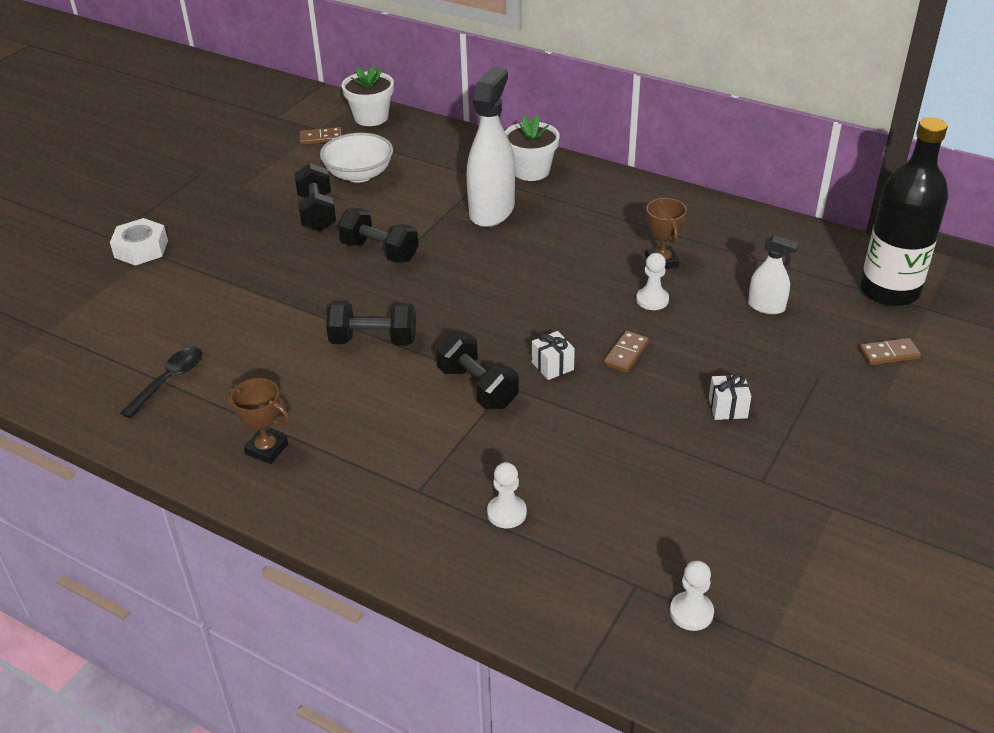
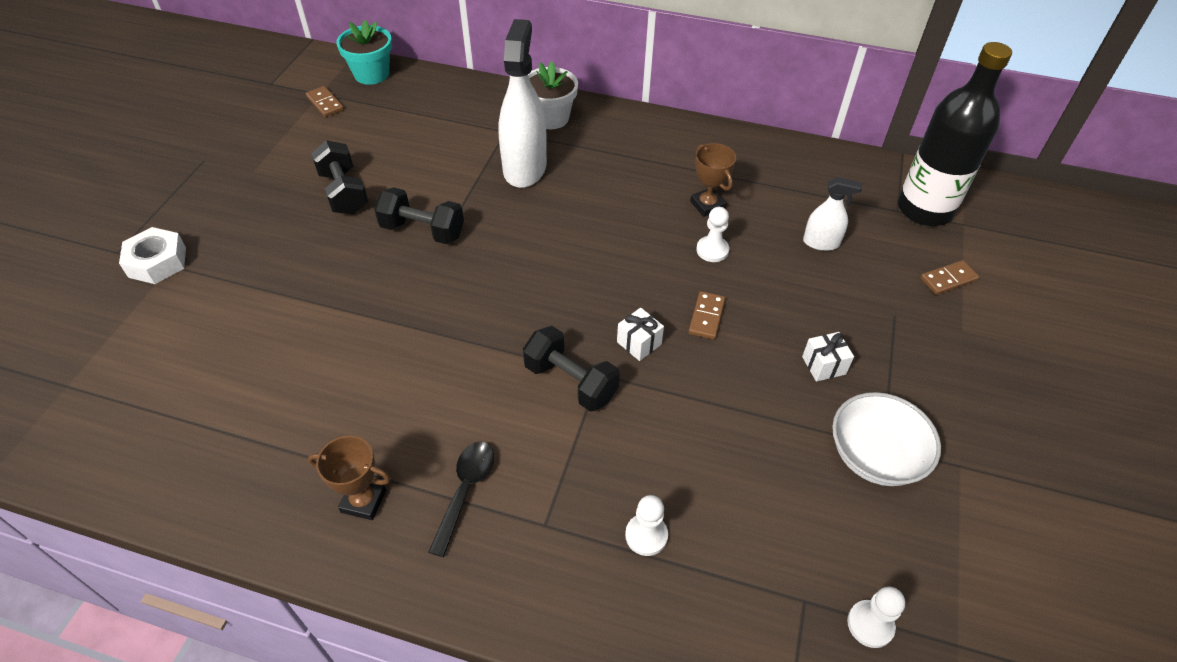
camera: 15 degrees left, 10 degrees up
black spoon [121,348,202,418] -> black spoon moved to [429,441,494,557]
brown domino [299,127,342,145] -> brown domino turned 75 degrees clockwise [306,86,344,117]
white bowl [320,133,393,183] -> white bowl moved to [832,392,941,486]
black dumbbell [326,302,416,346] -> none
white flower pot [342,66,394,126] -> turquoise flower pot [336,20,392,85]

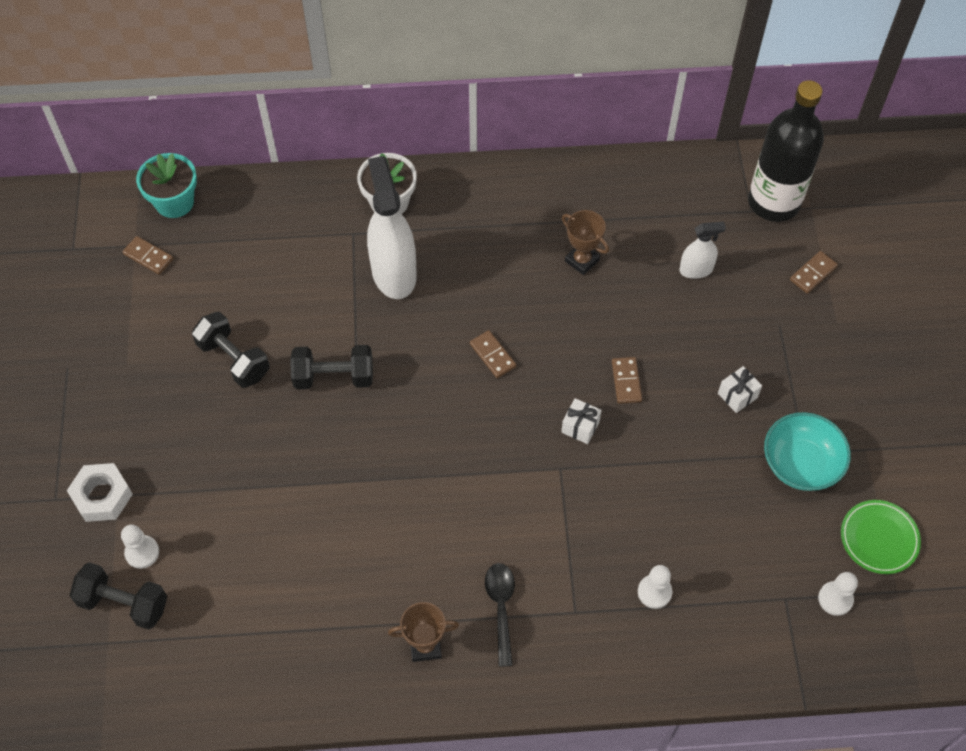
camera: 20 degrees left, 10 degrees up
black dumbbell [523,326,620,412] -> black dumbbell moved to [70,562,167,630]
white pawn [696,207,729,262] -> white pawn moved to [121,525,159,569]
white bowl [832,392,941,486] -> turquoise bowl [764,412,851,491]
none -> brown domino [470,330,516,378]
none -> green plate [841,500,921,574]

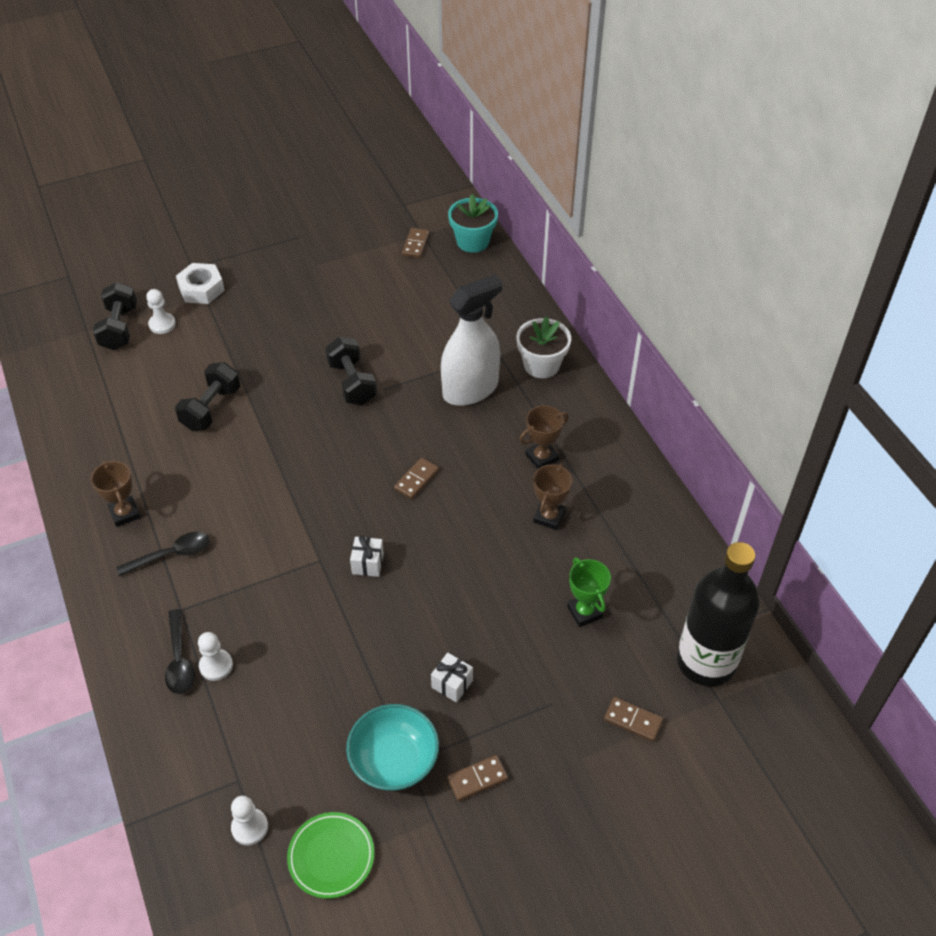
camera: 70 degrees right, 10 degrees down
black dumbbell [192,312,270,388] -> black dumbbell moved to [175,362,240,431]
brown domino [612,357,642,404] -> brown domino moved to [447,755,508,801]
white spray bottle [679,221,726,279] -> green trophy [567,558,611,627]
none -> black spoon [165,609,195,694]
none -> brown trophy [519,405,569,469]

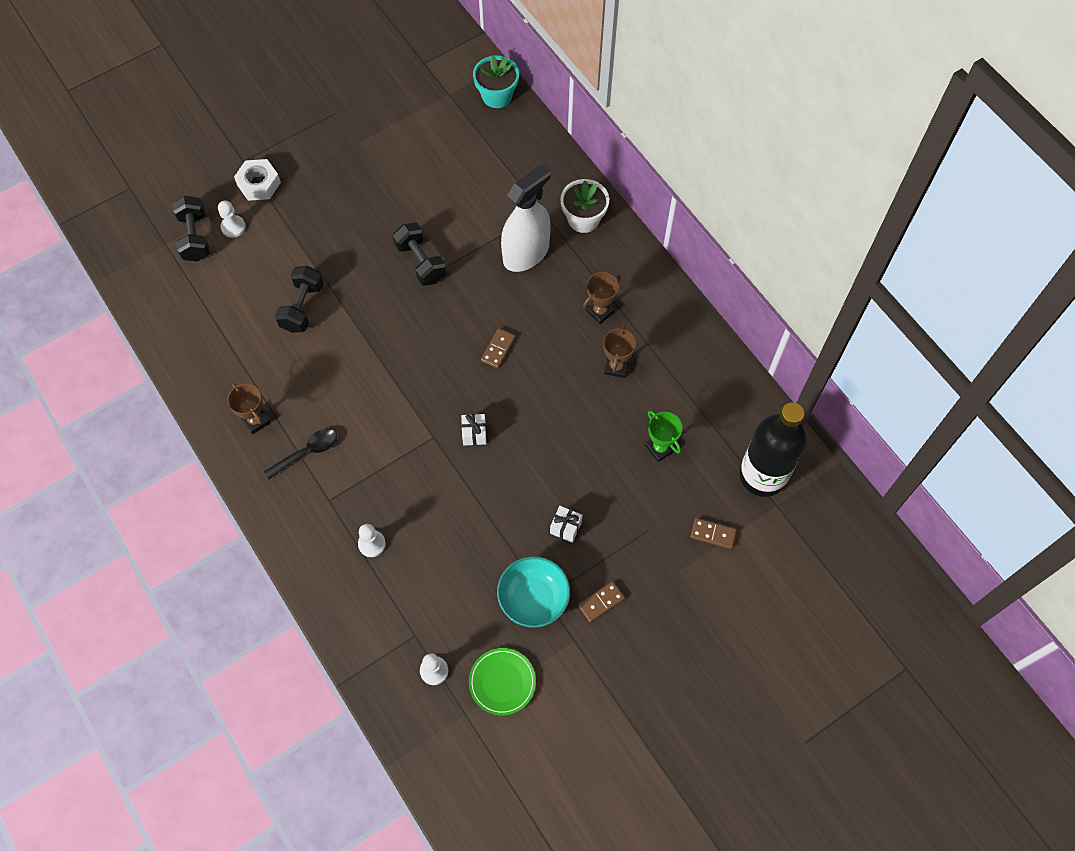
camera: 10 degrees left, 15 degrees up
black spoon [165,609,195,694] -> none
brown domino [402,228,429,258] -> none

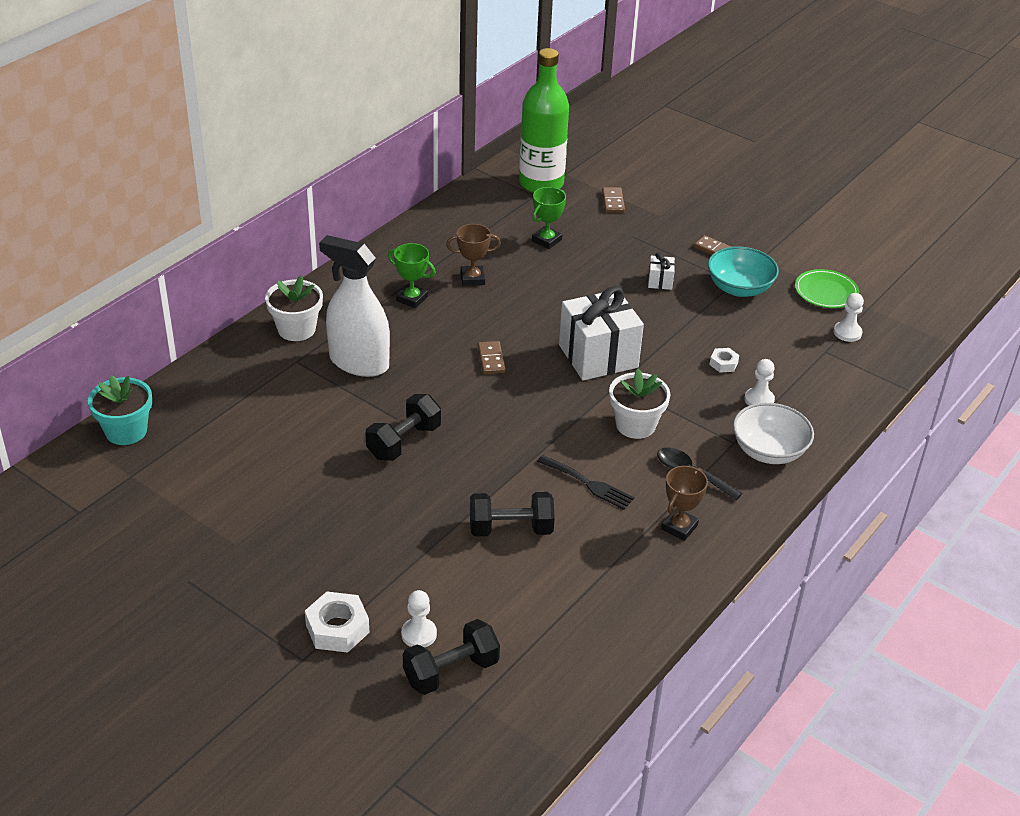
camera: 110 degrees left, 25 degrees down
white gift [461,414,487,446] -> white gift [559,286,644,380], size x2.34
brown domino [481,328,515,368] -> brown domino turned 75 degrees clockwise [478,341,506,374]
brown trophy [583,272,621,324] -> green trophy [388,243,436,308]
black bottle [739,402,807,497] -> green bottle [519,48,569,193]
none -> black fork [537,455,634,510]
none -> white flower pot [609,369,670,439]
none -> white nut [710,348,739,373]
none -> white bowl [733,403,814,464]

